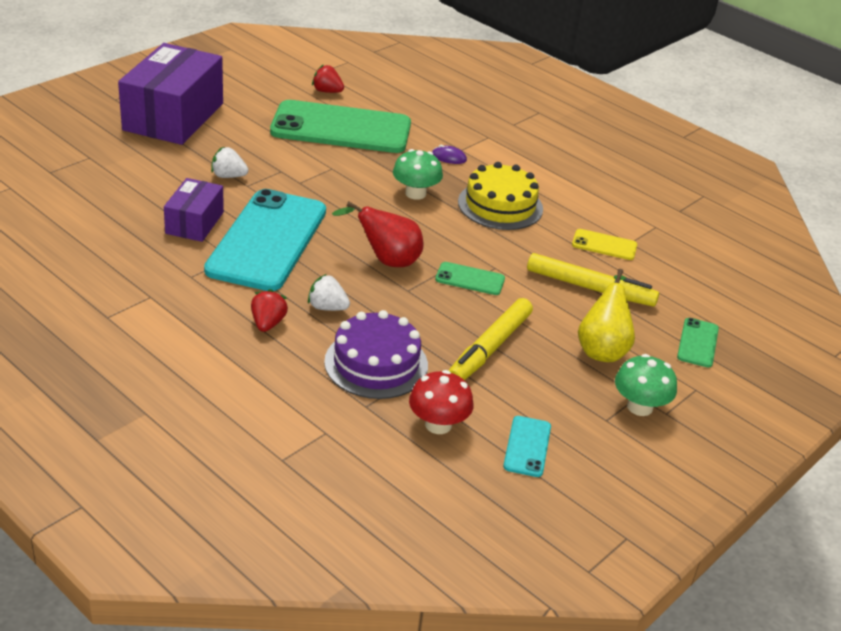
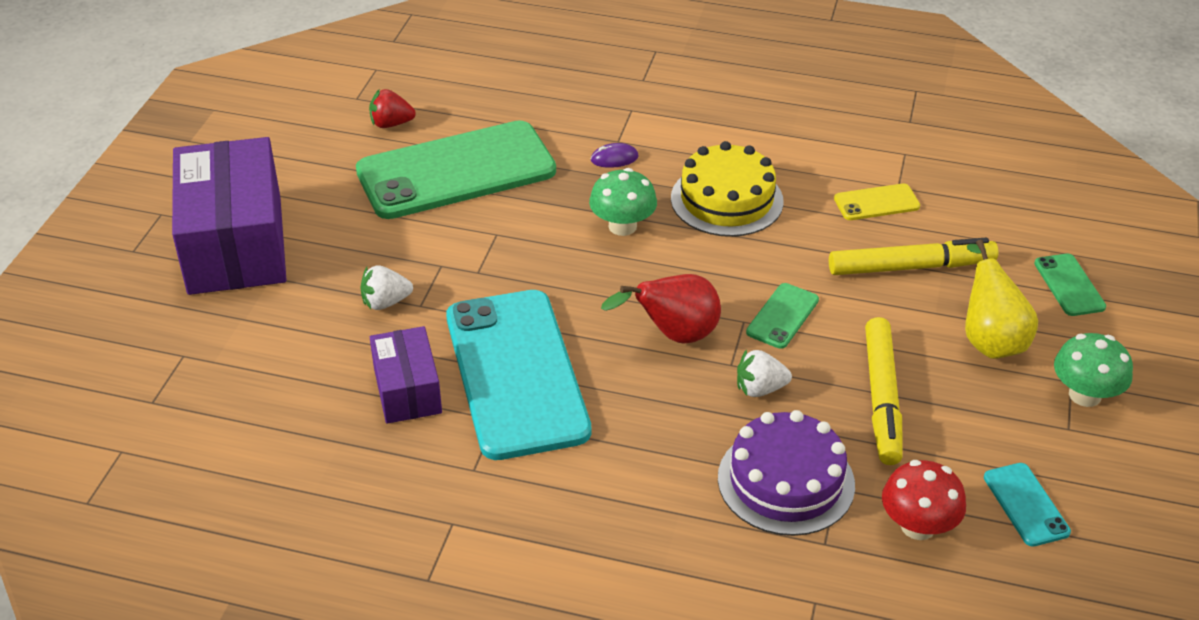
camera: 25 degrees left, 5 degrees up
red strawberry [251,289,288,332] -> none
white strawberry [308,274,350,311] -> white strawberry moved to [737,349,792,397]
green phone [435,262,505,295] -> green phone turned 45 degrees counterclockwise [746,283,819,349]

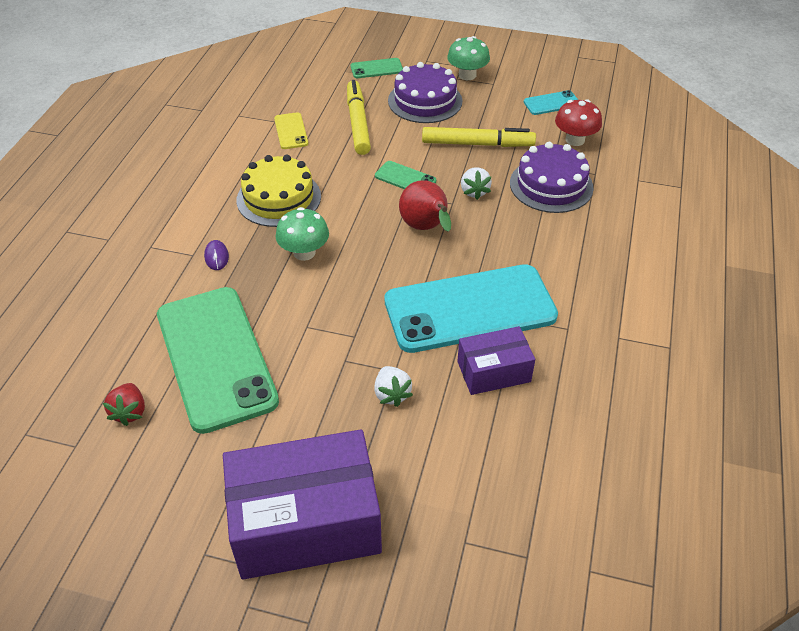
camera: 90 degrees left, 5 degrees up
yellow pear [965,239,1038,359] -> purple cake [388,62,462,123]

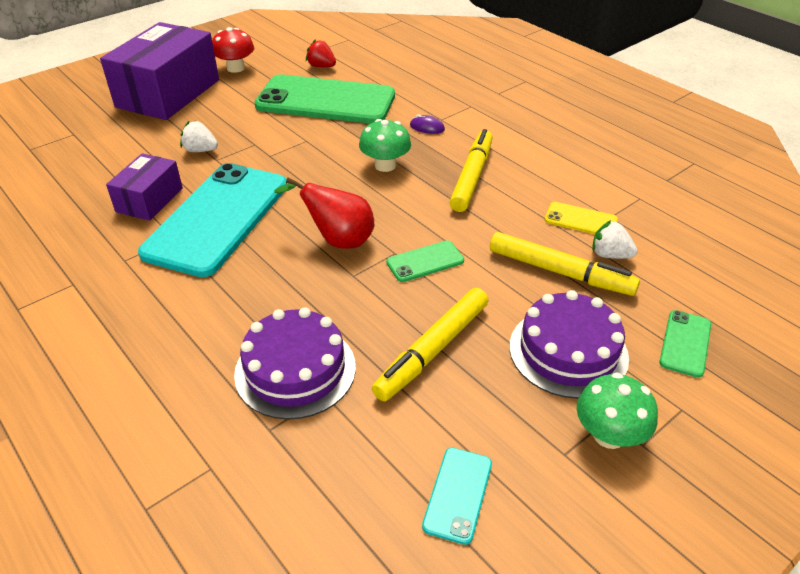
camera: 125 degrees right, 5 degrees down
yellow cake [237,155,321,227] -> yellow marker [450,129,493,212]
white strawberry [461,167,492,200] -> white strawberry moved to [592,220,638,259]
red mushroom [555,99,602,146] -> red mushroom moved to [212,27,254,73]

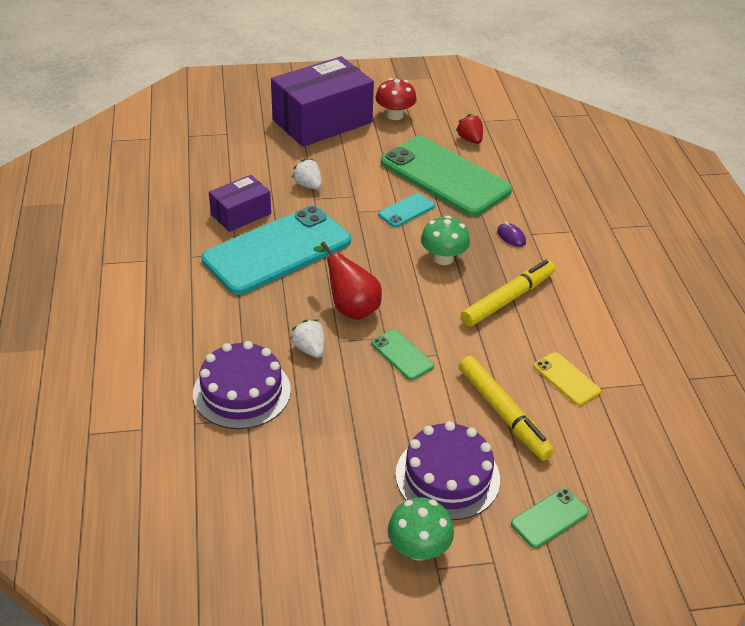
camera: 30 degrees right, 0 degrees up
yellow marker [372,288,489,401] -> none
green phone [386,240,464,282] -> green phone turned 45 degrees clockwise [371,329,434,380]
turquoise phone [422,448,492,545] -> turquoise phone moved to [378,193,435,227]
white strawberry [592,220,638,259] -> white strawberry moved to [290,319,325,358]

